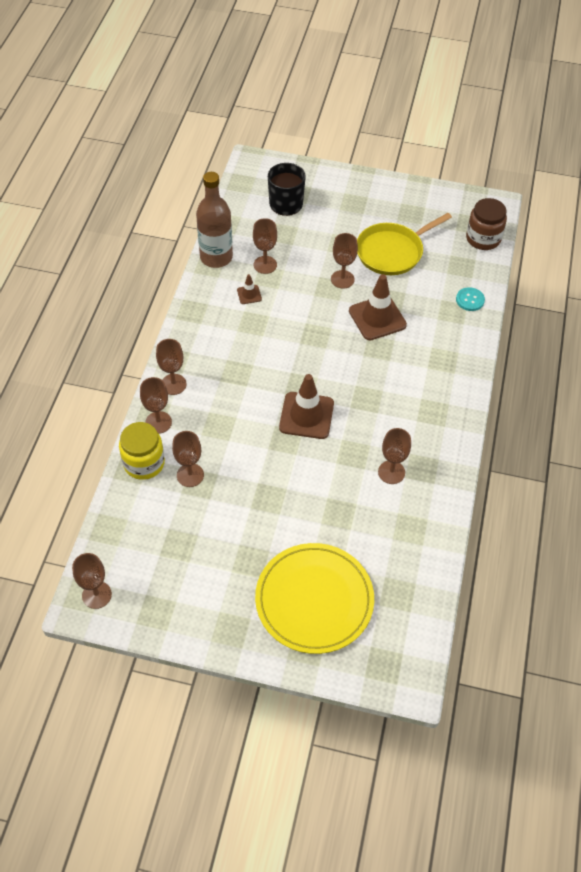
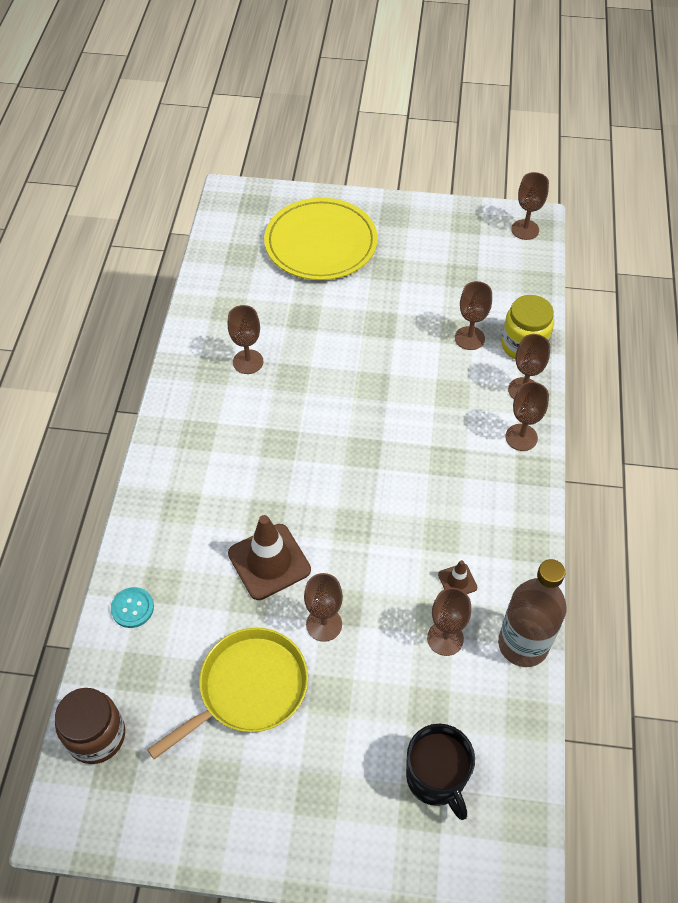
camera: 175 degrees right, 0 degrees up
brown traffic cone [279,374,334,439] -> none

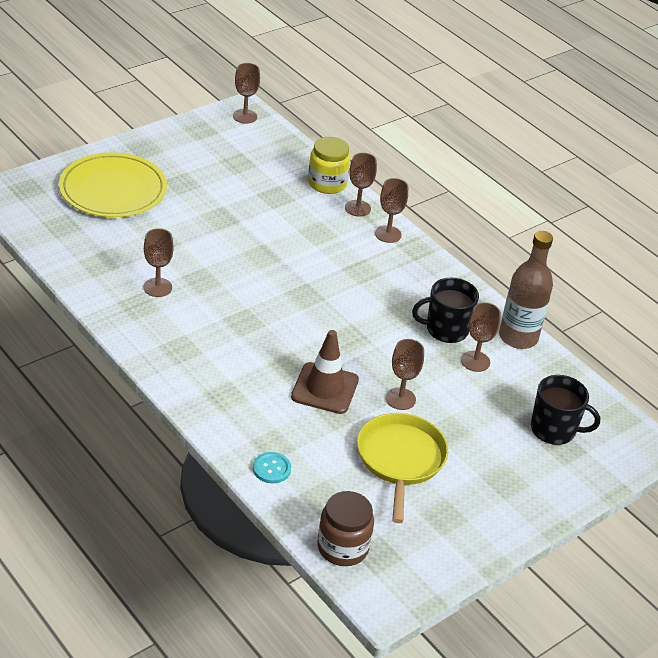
camera: 50 degrees left, 15 degrees down
brown traffic cone [438,560,477,594] -> black mug [412,278,479,343]
brown goblet [455,281,492,350] -> none

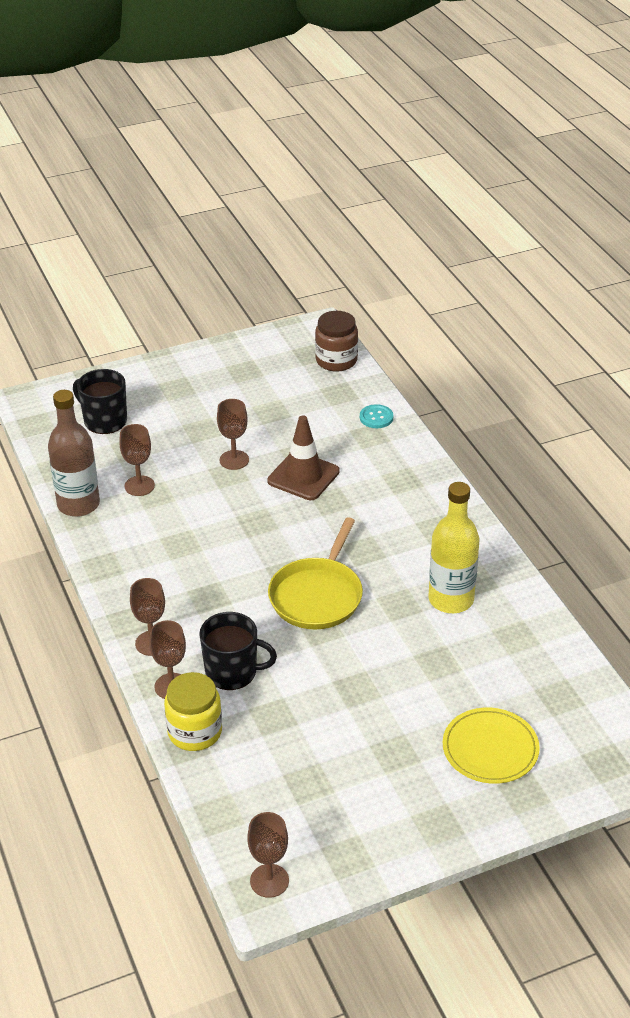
camera: 160 degrees left, 0 degrees up
yellow plate [59,153,167,217] -> yellow plate [443,708,540,784], size x0.66
brown goblet [143,228,174,297] -> yellow bottle [428,482,479,613]
yellow pan [357,413,448,523] -> yellow pan moved to [268,517,363,629]
black mug [412,278,479,343] -> black mug moved to [199,612,277,690]

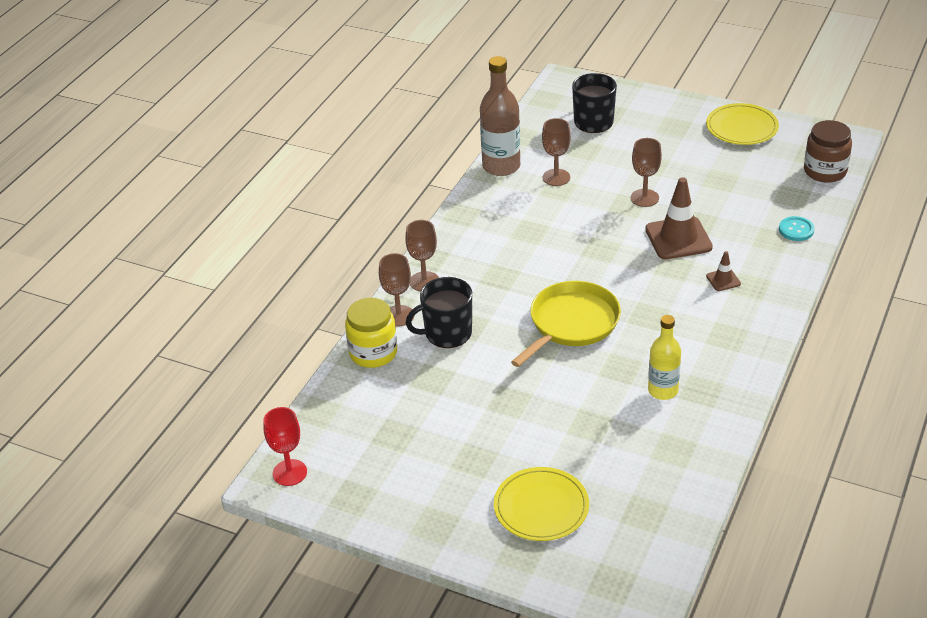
camera: 50 degrees right, 0 degrees up
black mug [199,612,277,690] -> black mug turned 105 degrees clockwise [406,277,472,348]
brown goblet [247,812,289,898] -> red goblet [263,407,307,486]
yellow pan [268,517,363,629] -> yellow pan turned 150 degrees clockwise [511,281,621,367]
yellow bottle [428,482,479,613] -> yellow bottle [648,315,681,400], size x0.65
none -> yellow plate [706,103,779,145]
none -> brown traffic cone [706,251,741,291]

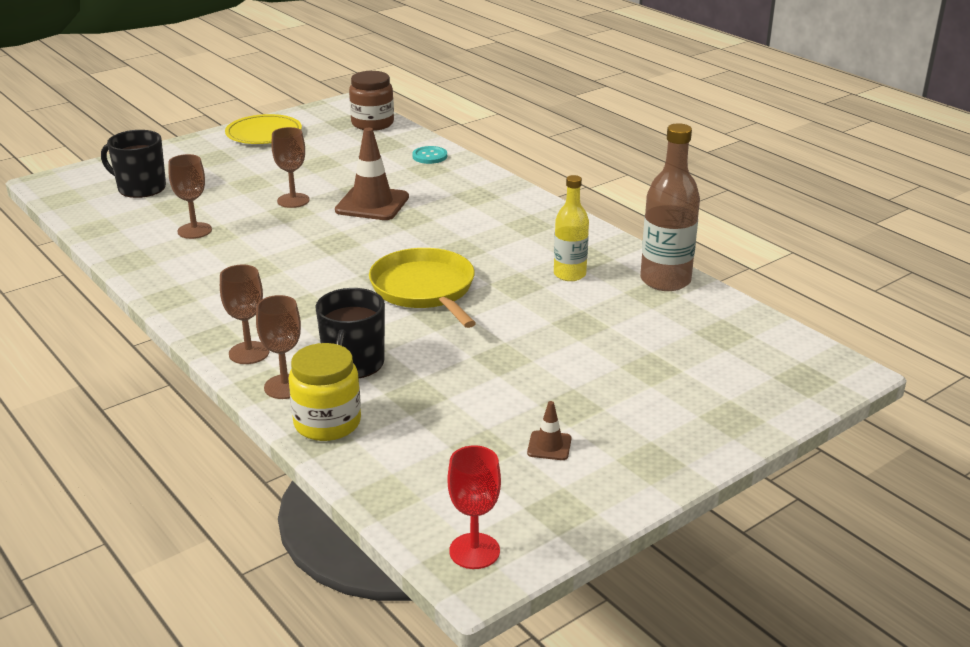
camera: 65 degrees left, 10 degrees down
brown bottle [480,56,520,176] -> brown bottle moved to [640,123,700,291]
yellow plate [494,467,589,541] -> none
brown traffic cone [706,251,741,291] -> brown traffic cone moved to [527,401,571,460]

